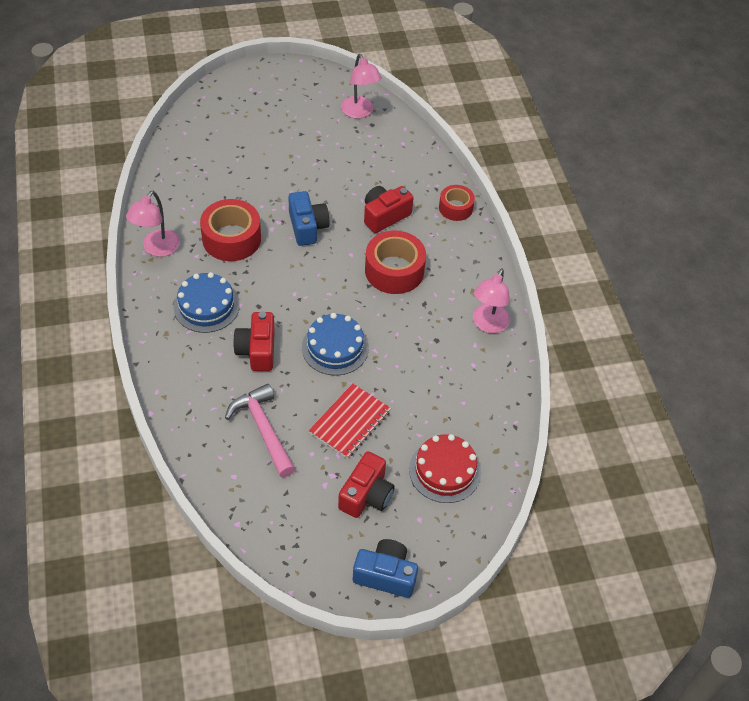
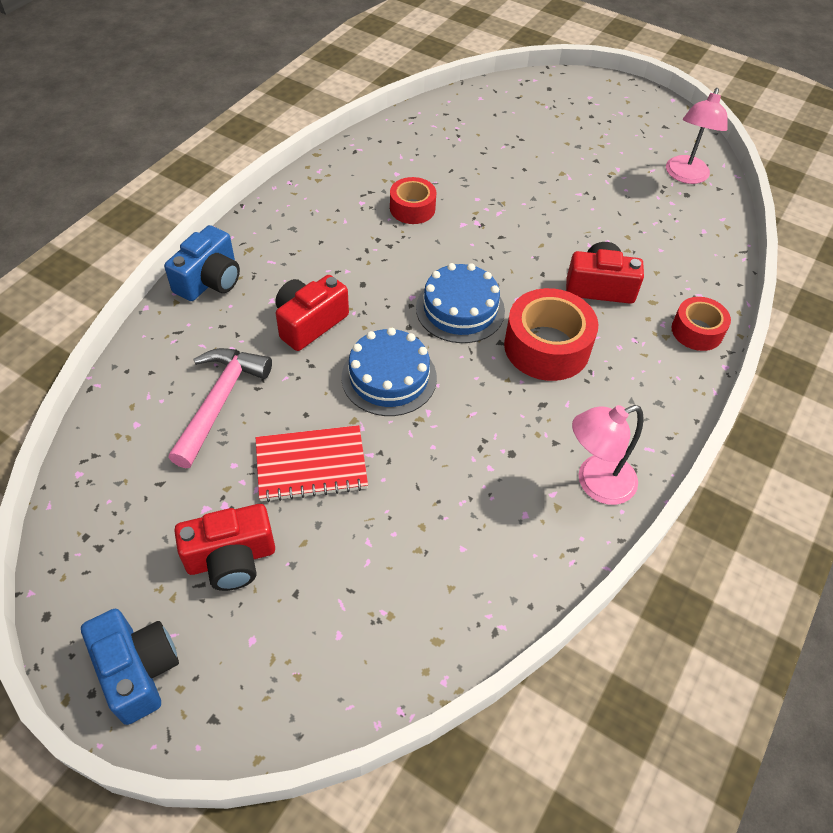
camera: 45 degrees right, 0 degrees up
pink lamp [126,191,180,257] -> none
blue cake [173,272,240,333] -> blue cake moved to [416,263,505,343]
red tape [200,199,261,261] -> red tape [390,177,436,224], size x0.61
blue camera [288,191,329,246] -> blue camera moved to [164,225,240,301]
red cake [409,434,481,503] -> none

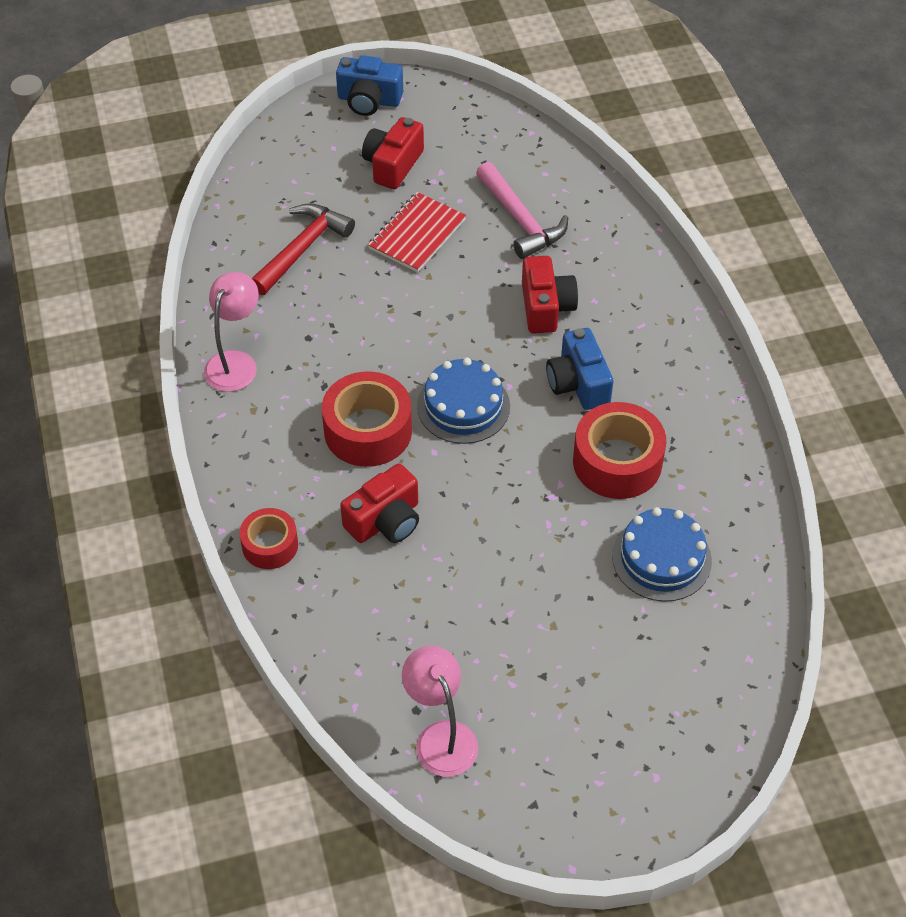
camera: 135 degrees right, 0 degrees up
blue camera [164,225,240,301] -> blue camera moved to [546,328,613,410]
blue cake [341,327,437,416] -> blue cake moved to [612,507,712,602]
red tape [390,177,436,224] -> red tape [573,402,666,499], size x1.65
none -> red hammer [252,203,355,295]

